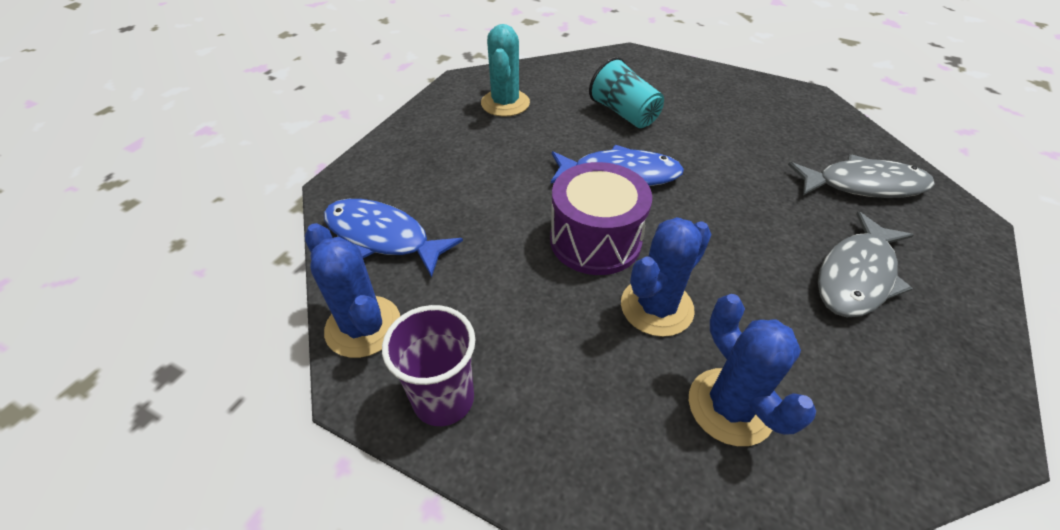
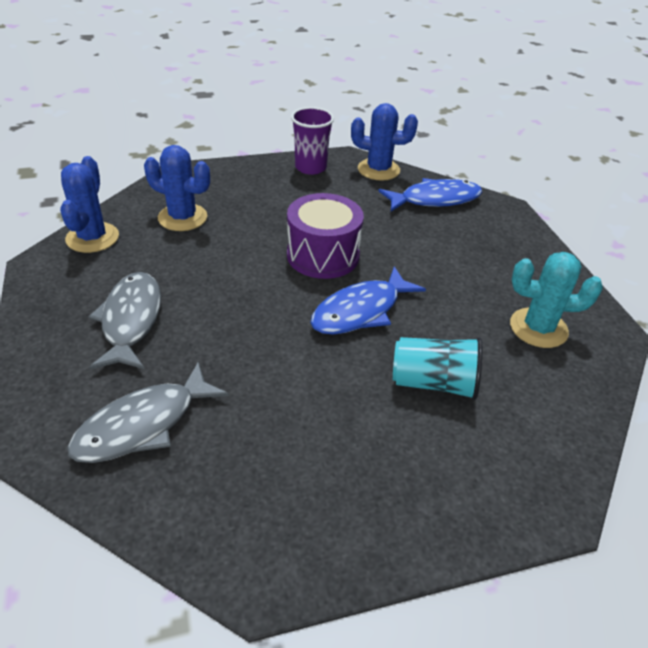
camera: 135 degrees right, 5 degrees down
turquoise cactus [481,24,530,117] -> turquoise cactus turned 45 degrees counterclockwise [510,252,603,348]
blue cactus [621,217,712,337] -> blue cactus moved to [60,156,119,253]

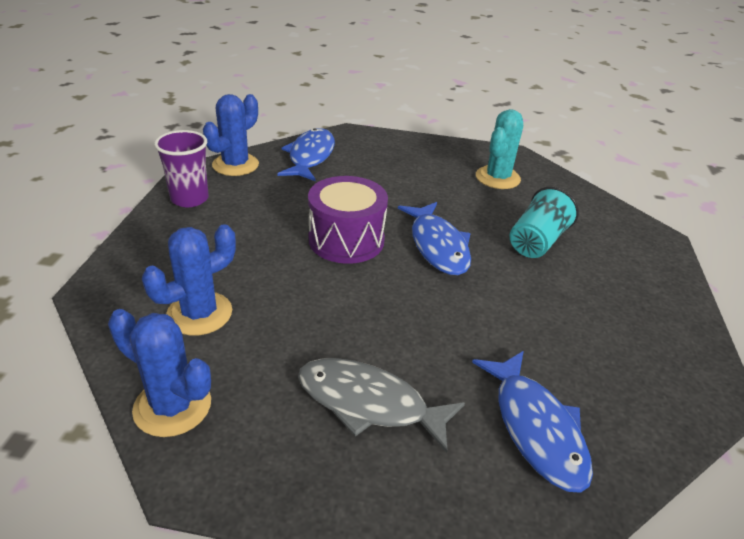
camera: 65 degrees left, 5 degrees down
grey fish [67,362,229,463] -> blue fish [472,351,593,493]

